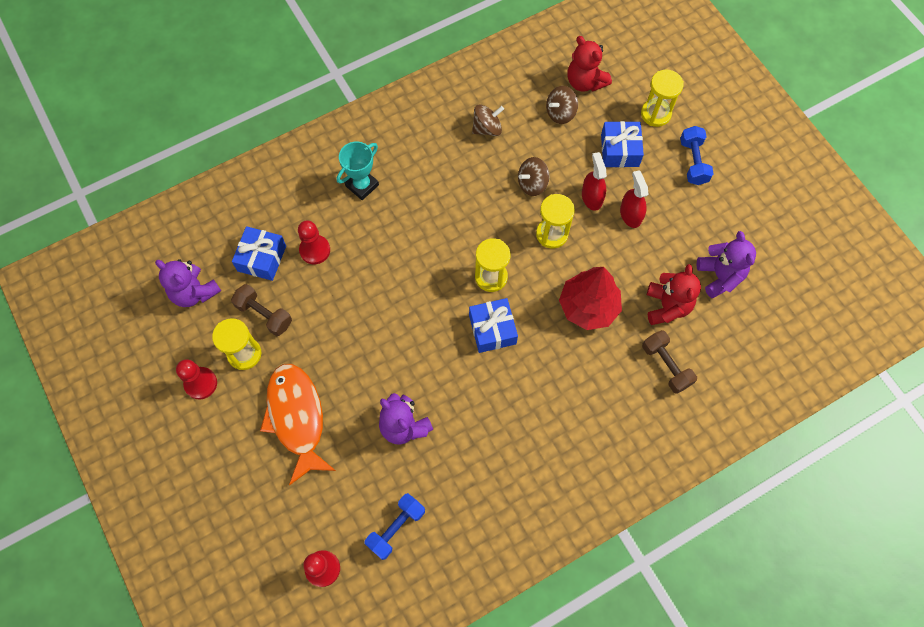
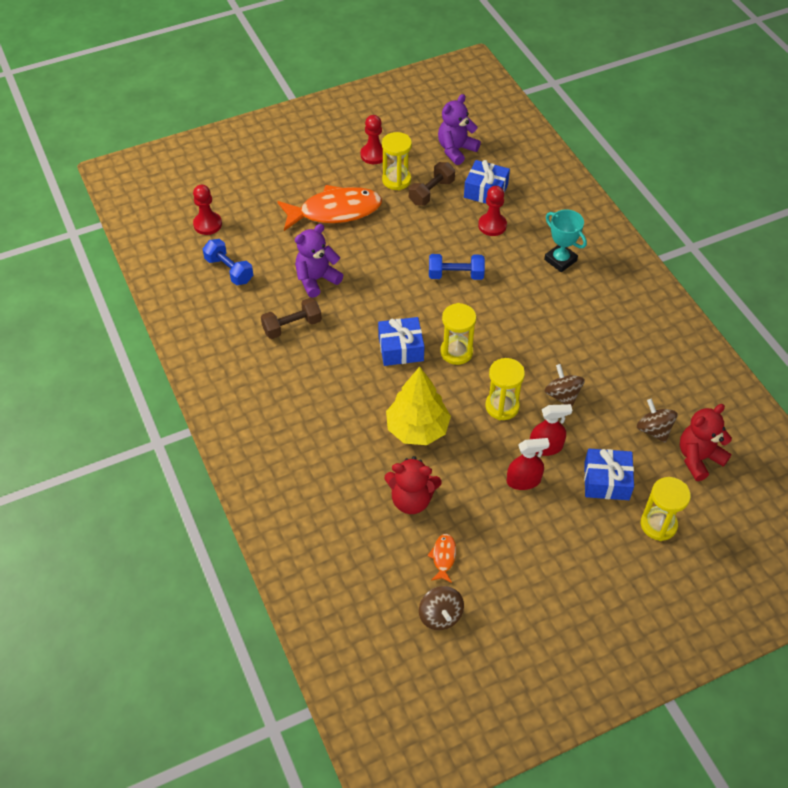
camera: 95 degrees right, 15 degrees down
brown spinning top [472,104,504,136] -> brown spinning top moved to [419,586,464,630]
red tree [559,267,622,330] -> yellow tree [386,366,451,445]
brown dumbbell [642,330,697,394] -> brown dumbbell moved to [261,298,322,339]
blue dumbbell [680,126,714,185] -> blue dumbbell moved to [429,254,485,280]
purple teddy bear [696,231,756,298] -> orange fish [427,534,456,583]

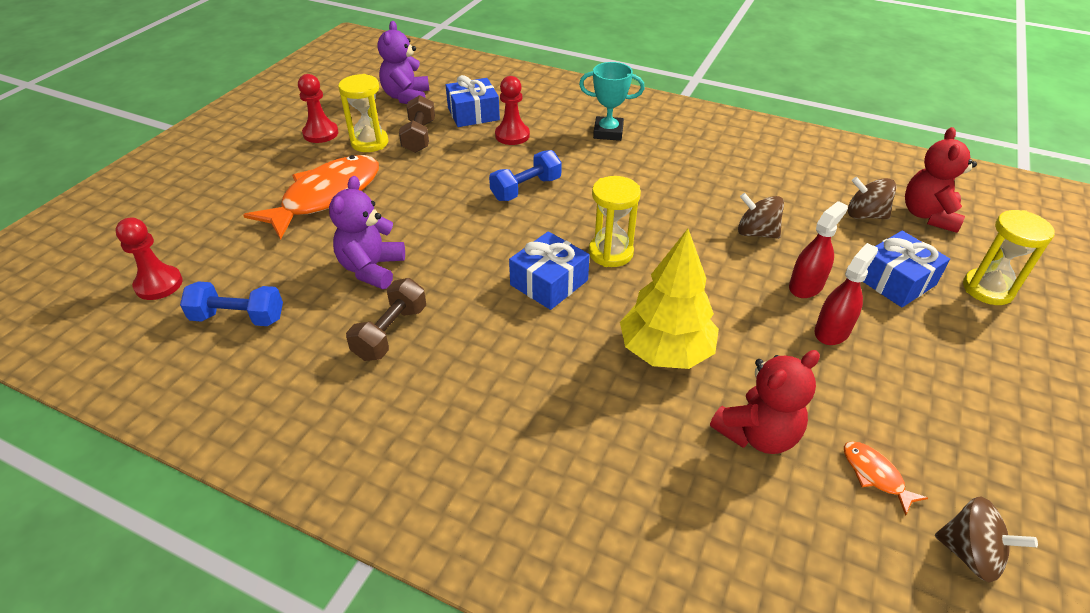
camera: 40 degrees left, 10 degrees down
yellow hourglass [485,358,525,420] -> none

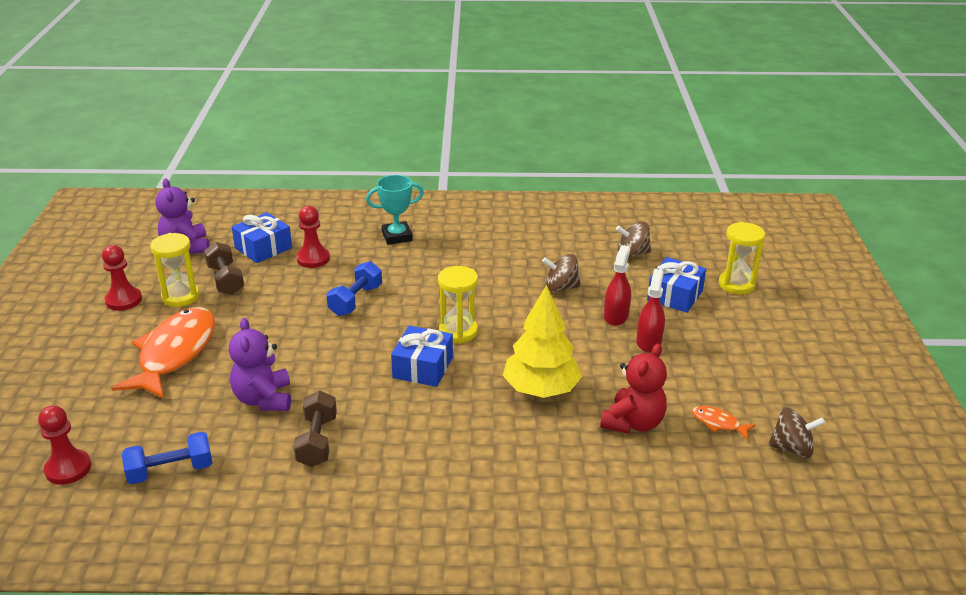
camera: 25 degrees left, 10 degrees down
red teddy bear [905,127,977,233] -> none

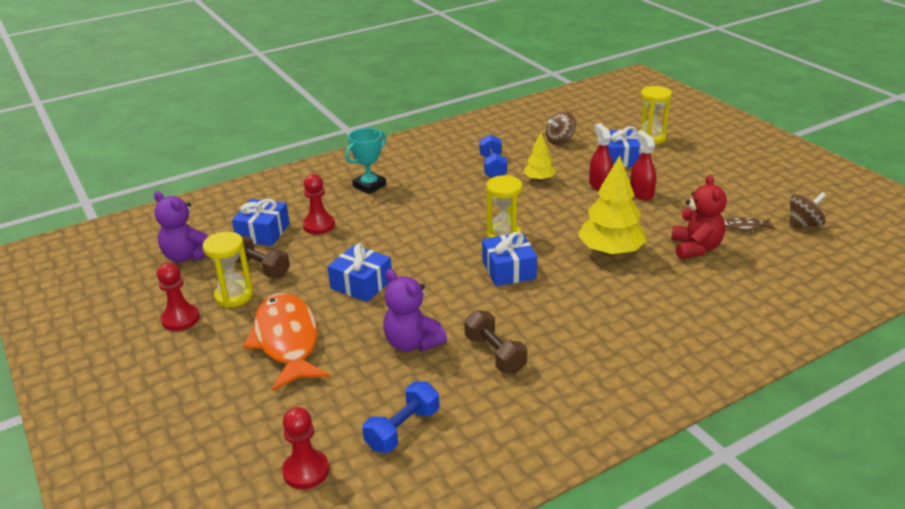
camera: 30 degrees left, 0 degrees up
blue dumbbell [327,261,382,316] -> blue dumbbell moved to [479,134,507,178]
brown spinning top [542,254,581,292] -> yellow tree [524,133,556,181]
orange fish [692,406,756,439] -> brown fish [724,217,776,233]
none -> blue gift [328,244,392,302]

